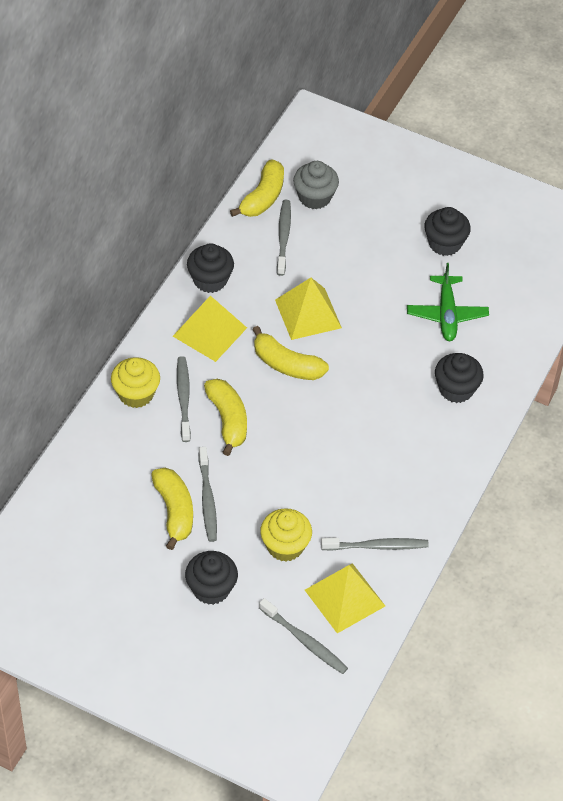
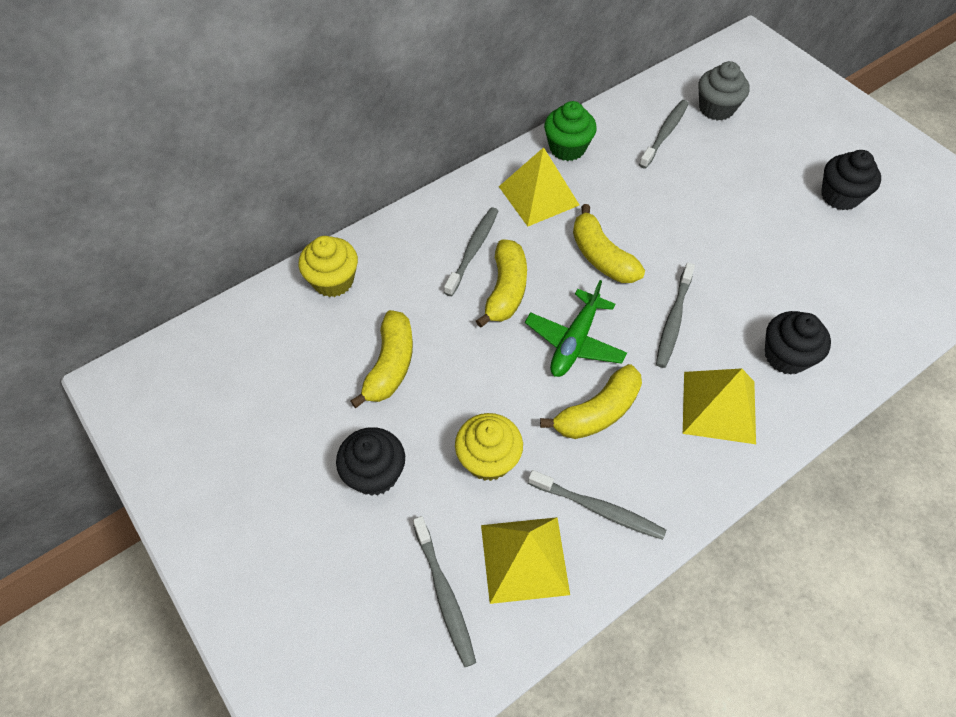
camera: 30 degrees right, 5 degrees up
yellow cupcake [111,357,160,408] -> yellow cupcake moved to [299,236,358,297]
black cupcake [187,243,234,293] -> green cupcake [544,101,597,161]
grey toothbrush [199,447,217,542] -> grey toothbrush moved to [656,263,695,368]
yellow banana [230,159,284,217] -> yellow banana moved to [540,364,642,439]
yellow pyramid [275,278,342,340] -> yellow pyramid moved to [683,368,756,444]
green plane [407,263,489,341] -> green plane moved to [525,280,627,377]

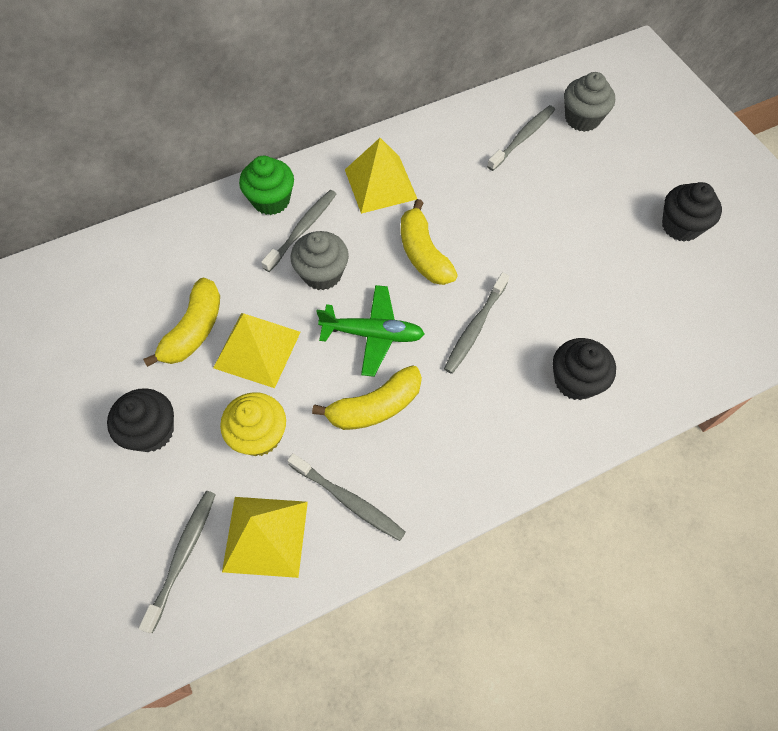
camera: 10 degrees right, 5 degrees up
yellow cupcake [299,236,358,297] -> none
grey toothbrush [413,516,476,667] -> grey toothbrush turned 150 degrees counterclockwise [138,491,216,633]
yellow banana [476,240,527,328] -> grey cupcake [291,231,349,290]
green plane [525,280,627,377] -> green plane turned 120 degrees counterclockwise [316,285,425,377]
green cupcake [544,101,597,161] -> green cupcake moved to [239,156,294,215]
yellow pyramid [683,368,756,444] -> yellow pyramid moved to [213,313,301,388]

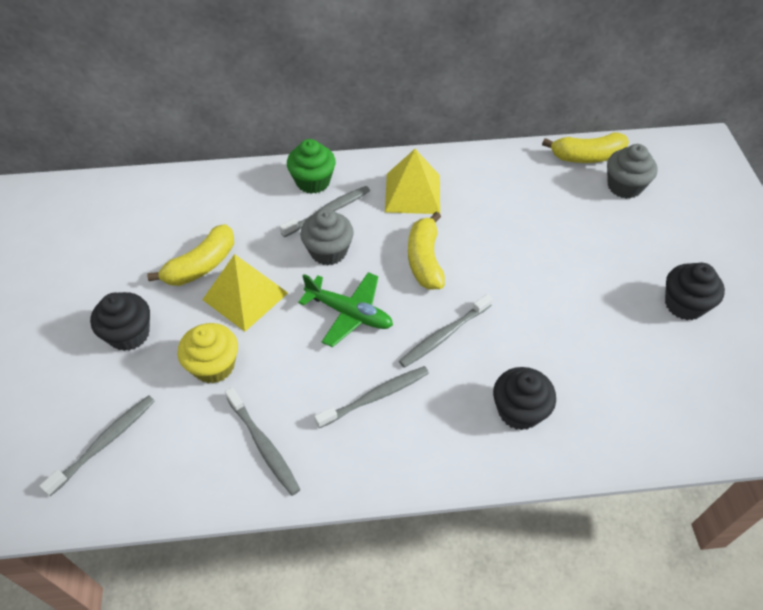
camera: 20 degrees right, 10 degrees down
yellow pyramid [222,497,308,578] -> none
yellow banana [312,365,422,430] -> yellow banana moved to [542,132,629,163]
grey toothbrush [487,105,555,171] -> grey toothbrush moved to [314,366,429,428]

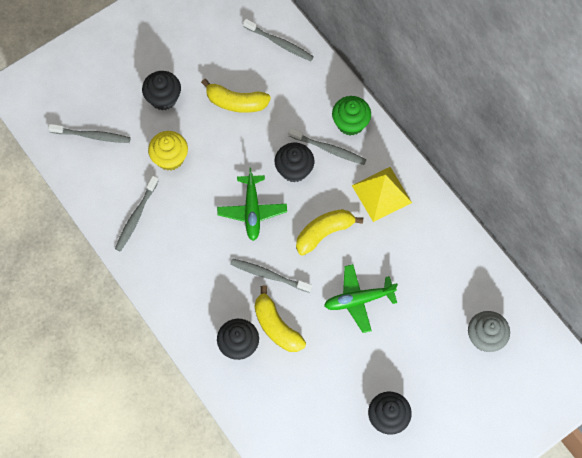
camera: 60 degrees right, 15 degrees up
yellow pyramid [202,254,288,332] -> none
grey cupcake [300,209,354,265] -> black cupcake [275,143,315,183]
grey toothbrush [314,366,429,428] -> grey toothbrush moved to [243,19,314,61]
yellow banana [542,132,629,163] -> yellow banana moved to [255,286,306,352]
none -> green plane [324,264,398,333]

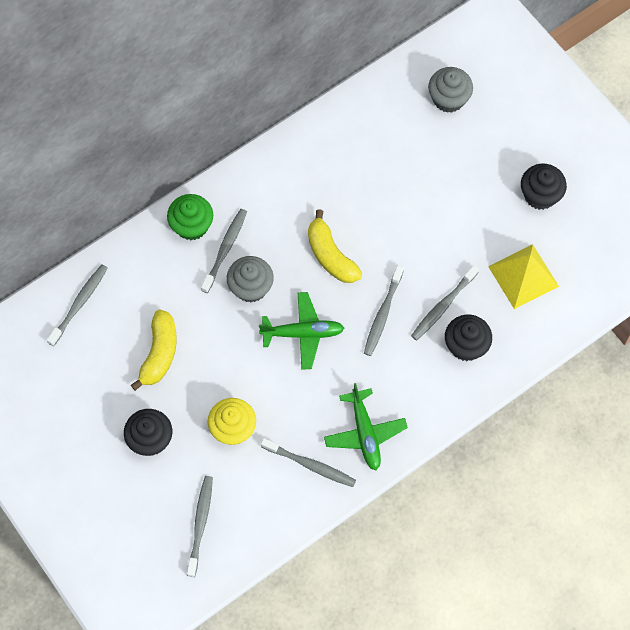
camera: 90 degrees left, 0 degrees up
yellow banana [255,286,306,352] -> grey toothbrush [411,265,479,340]
black cupcake [275,143,315,183] -> grey cupcake [227,256,274,303]
green plane [324,264,398,333] -> green plane moved to [324,383,408,470]
yellow pyramid [352,167,412,222] -> yellow pyramid moved to [488,244,559,309]

